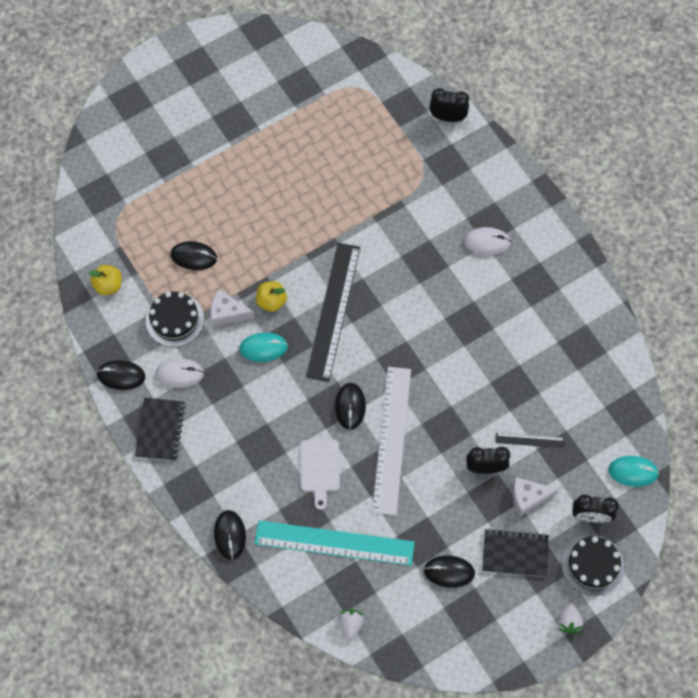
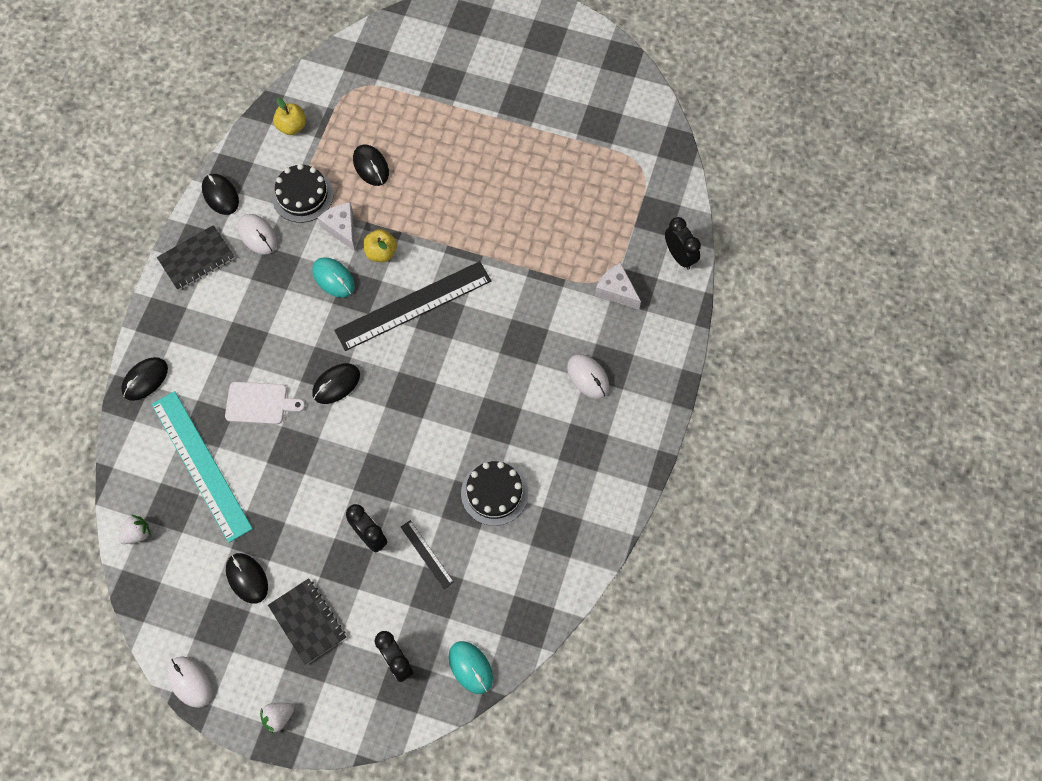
camera: 50 degrees right, 0 degrees up
white cutting board [300,439,340,510] -> white cutting board turned 135 degrees counterclockwise [225,382,305,425]
white ruler [372,367,411,516] -> none
white cheese [512,477,559,516] -> white cheese moved to [595,263,641,310]
black cake [562,535,624,596] -> black cake moved to [461,461,528,526]
none -> white mouse [167,656,213,708]

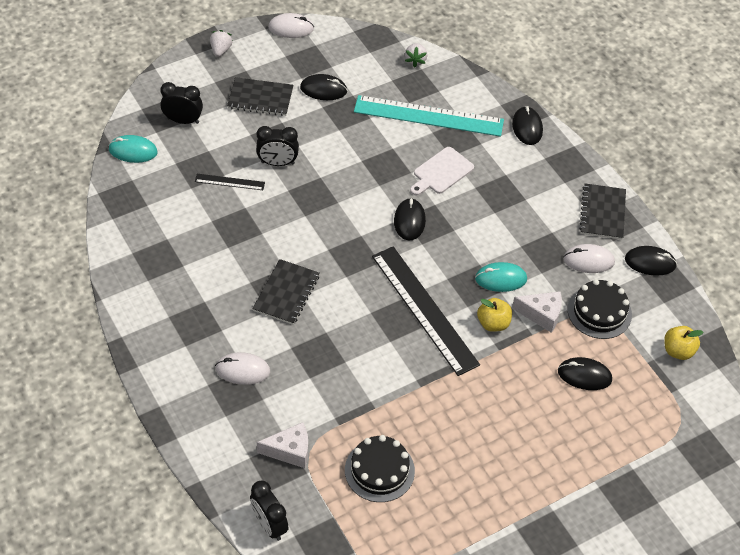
camera: 130 degrees right, 15 degrees down
black ruler [334,261,491,351] -> black ruler turned 45 degrees counterclockwise [372,246,480,376]
black cake [461,461,528,526] -> black cake moved to [345,435,415,502]
black clock [665,217,701,270] -> black clock turned 45 degrees clockwise [250,481,289,541]
none -> black notebook [252,259,319,325]

